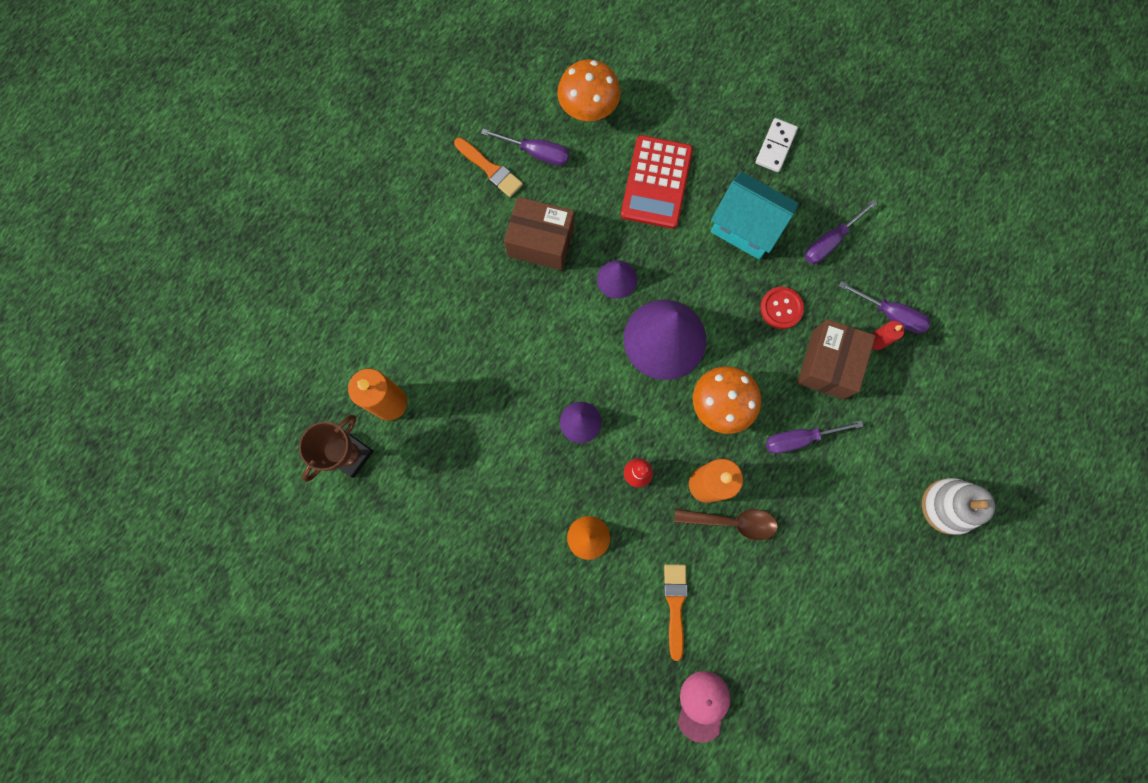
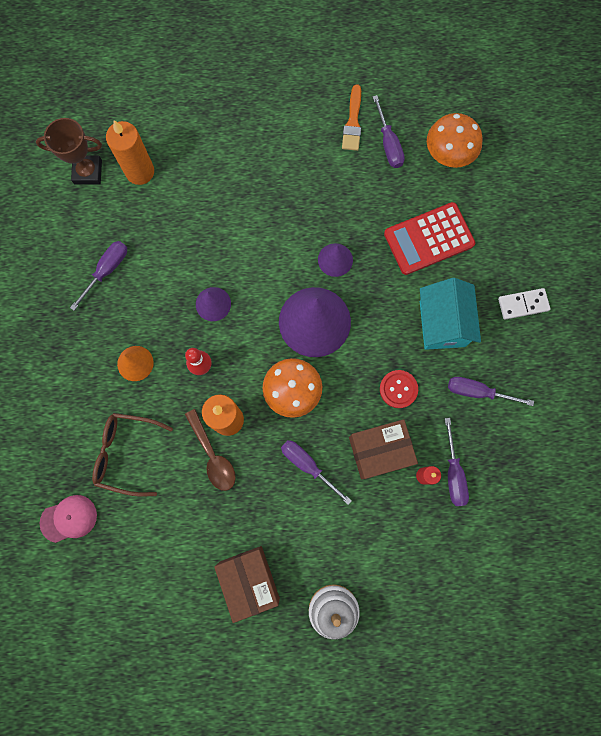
camera: 55 degrees right, 0 degrees up
brown box [504,197,574,270] -> brown box moved to [214,546,280,623]
orange brush [664,564,688,661] -> brown glasses [92,413,173,496]
none -> purple screwdriver [70,241,127,311]

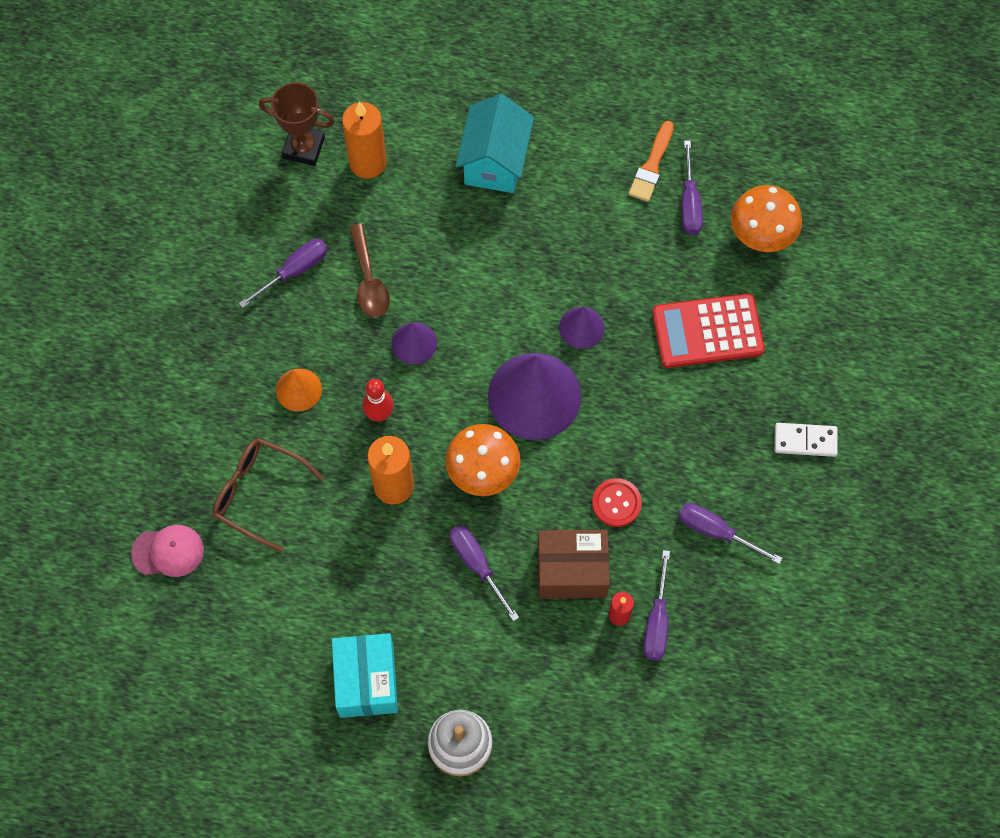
camera: 15 degrees right, 10 degrees down
brown spoon [185,409,236,491] -> brown spoon moved to [349,224,390,318]
brown box [214,546,280,623] -> turquoise box [332,633,398,718]
turquoise house [420,278,481,350] -> turquoise house moved to [456,94,534,193]

